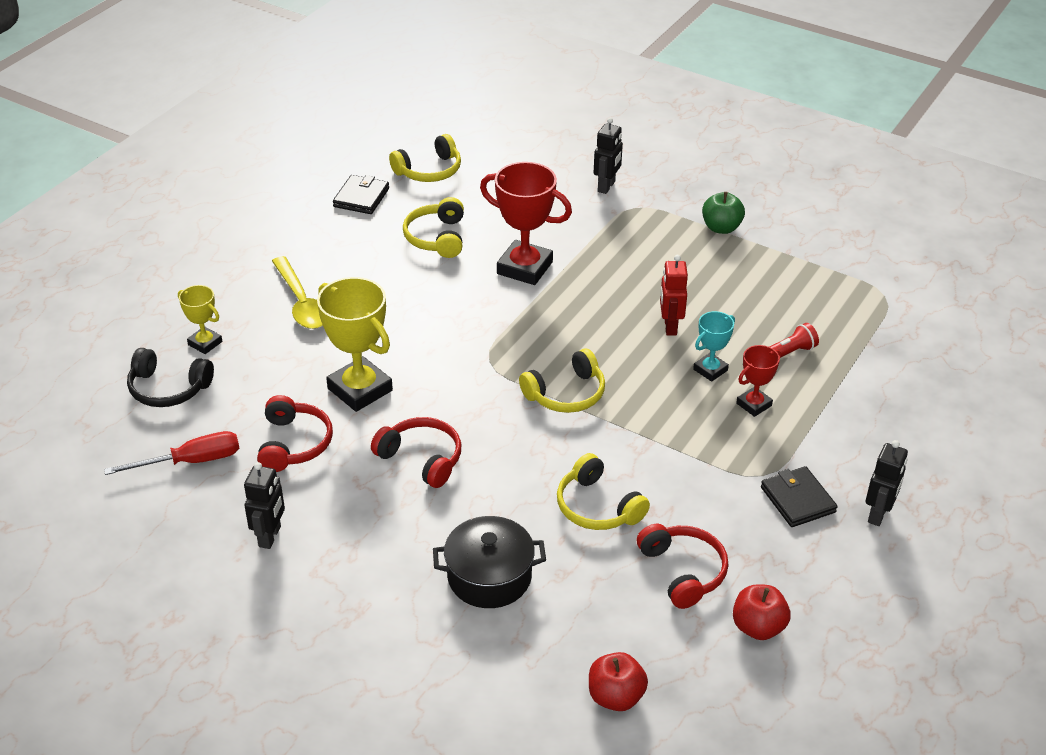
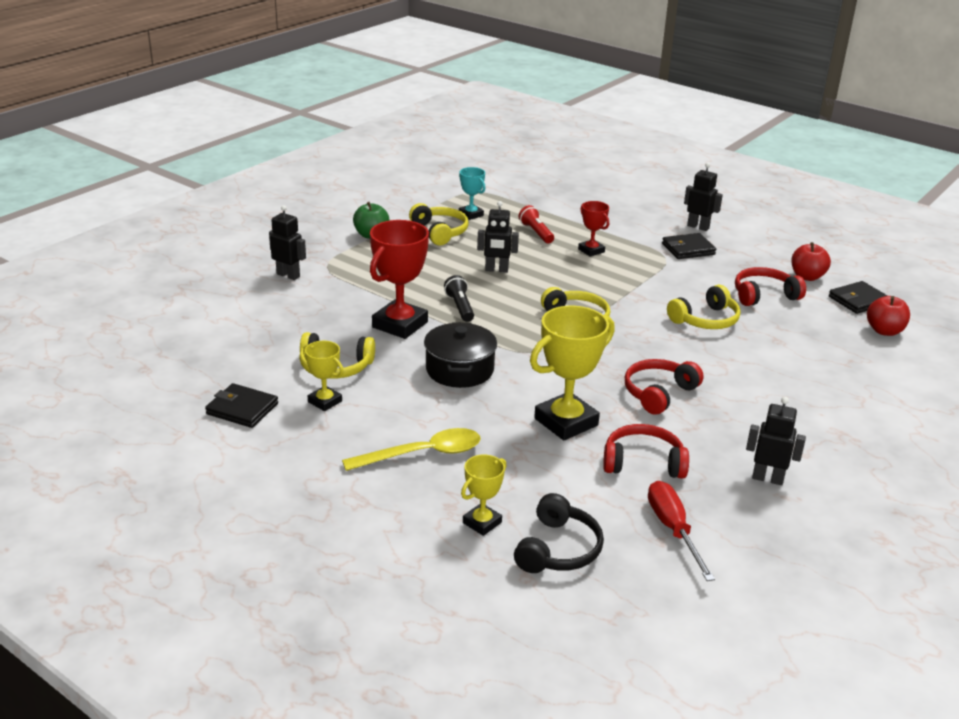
camera: 85 degrees left, 10 degrees down
yellow headphones [389,134,461,182] -> yellow headphones moved to [409,203,469,245]
black pot [433,516,546,608] -> black pot moved to [424,322,497,388]
red robot [660,255,688,336] -> black robot [477,201,519,273]
turquoise trophy [693,311,735,382] -> turquoise trophy moved to [459,167,485,220]
none -> yellow trophy [303,341,344,411]
none -> black flashlight [444,275,474,322]
none -> black wallet [829,281,888,314]

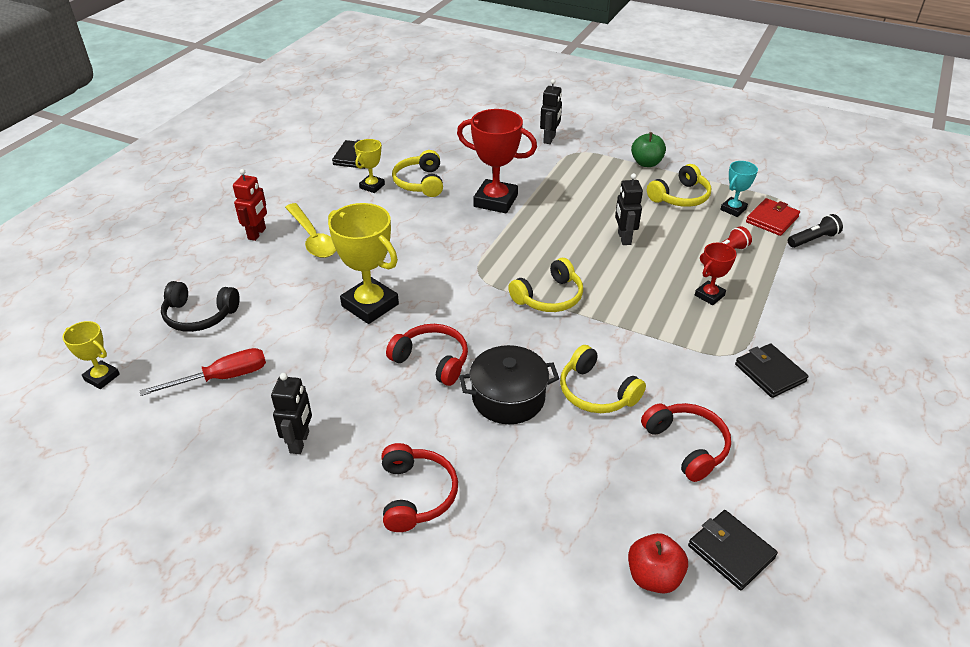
camera: 80 degrees right, 10 degrees up
black pot [424,322,497,388] -> black pot moved to [459,345,559,424]
black flashlight [444,275,474,322] -> black flashlight moved to [788,214,843,248]
yellow trophy [461,455,506,536] -> yellow trophy moved to [62,321,120,389]
red headphones [603,424,689,479] -> red headphones moved to [382,443,458,532]
black robot [684,163,723,231] -> none
red apple [791,242,831,281] -> none
none -> red robot [233,169,267,241]
none -> red wallet [746,198,800,236]

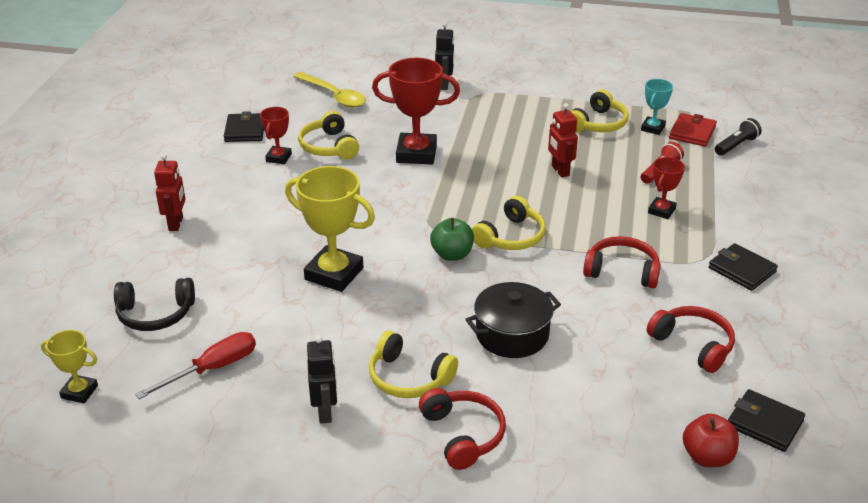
camera: 15 degrees left, 5 degrees down
yellow spoon [285,203,336,258] -> yellow spoon moved to [293,72,366,108]
yellow trophy [354,139,385,193] -> red trophy [260,107,292,164]
red headphones [386,324,468,386] -> red headphones moved to [583,236,661,288]
yellow headphones [560,345,646,413] -> yellow headphones moved to [369,331,458,398]
black robot [615,173,643,245] -> red robot [548,103,578,177]
green apple [631,132,666,167] -> green apple moved to [430,218,474,261]

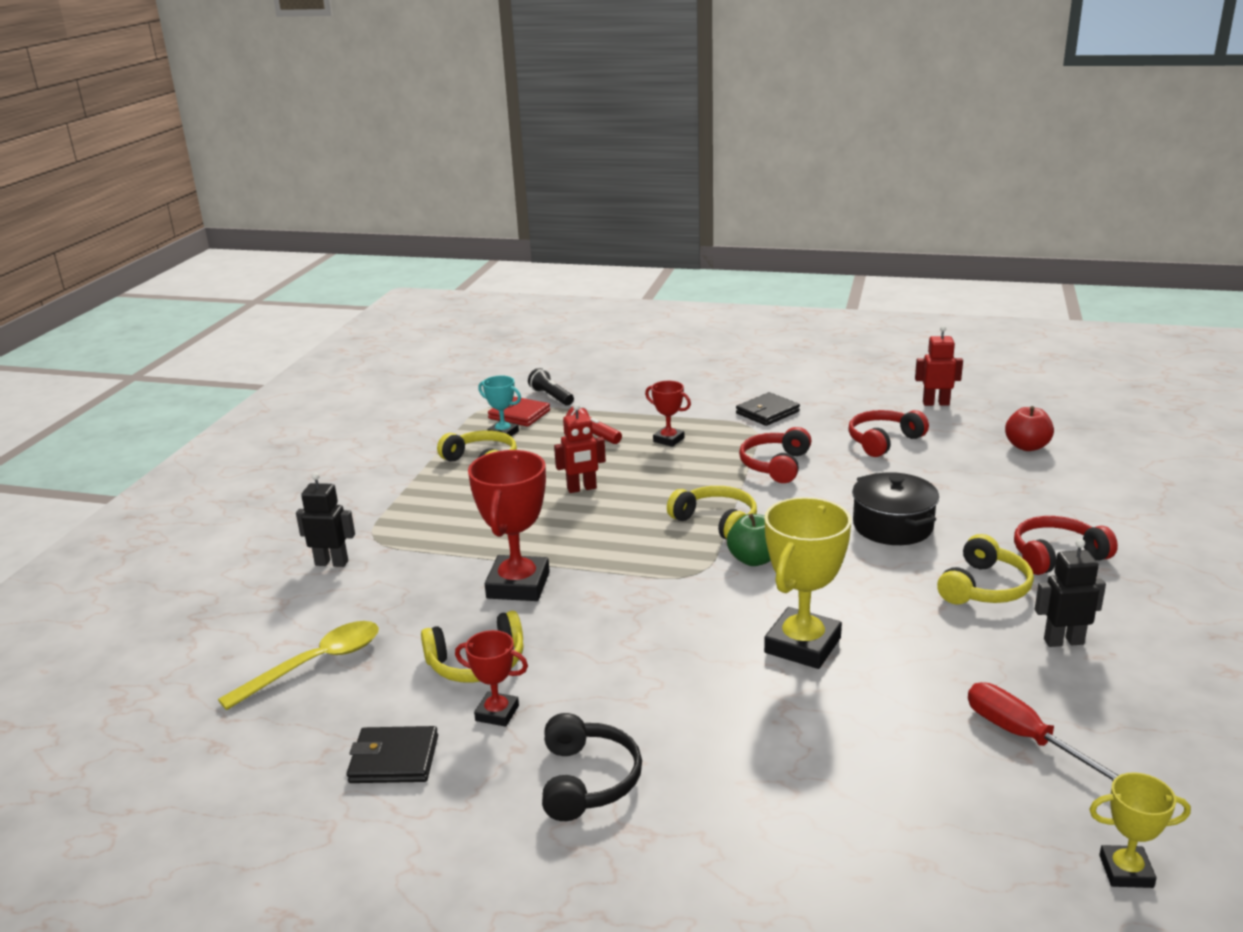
camera: 85 degrees left, 10 degrees down
yellow trophy [41,330,98,404] -> yellow trophy turned 75 degrees clockwise [1089,772,1191,888]
black headphones [114,278,195,331] -> black headphones moved to [542,713,642,821]
red robot [154,154,185,231] -> red robot moved to [915,326,963,406]
black wallet [728,389,805,452] -> none

